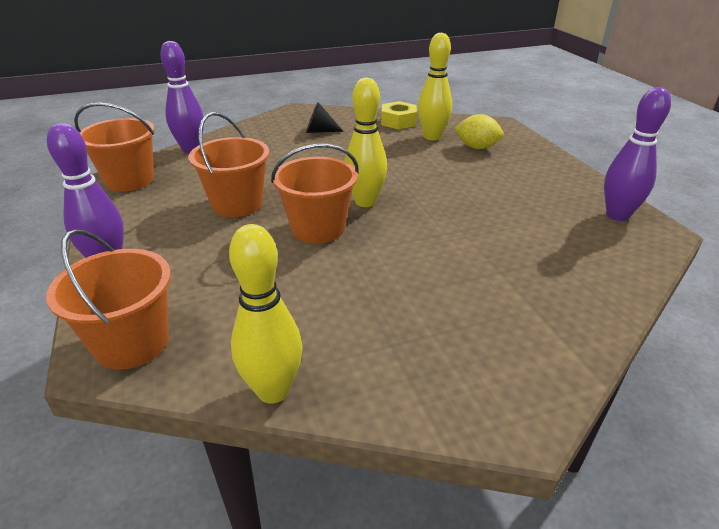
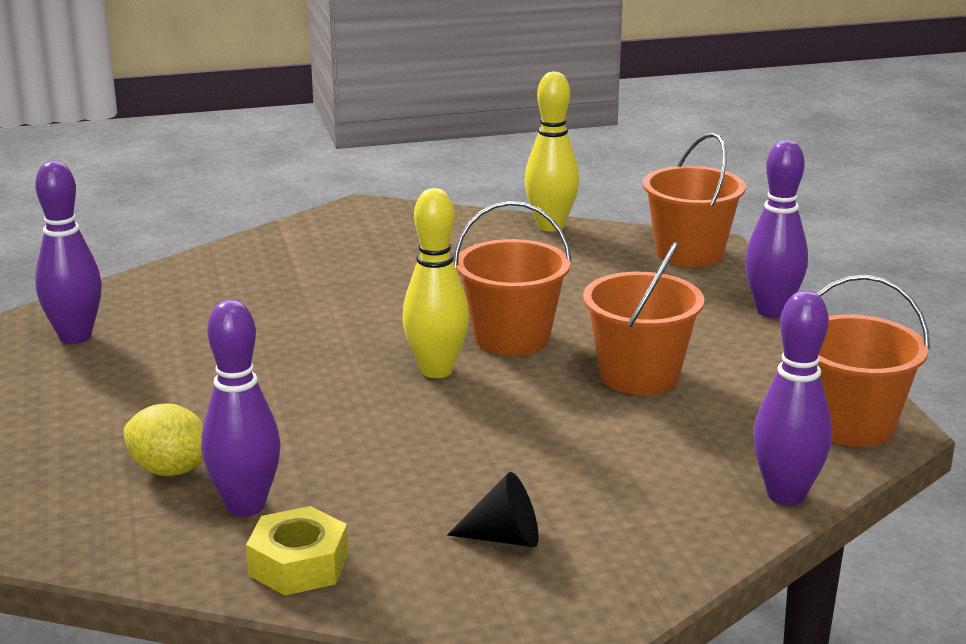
camera: 175 degrees left, 10 degrees down
yellow bowling pin [418,32,452,140] -> purple bowling pin [201,300,281,517]

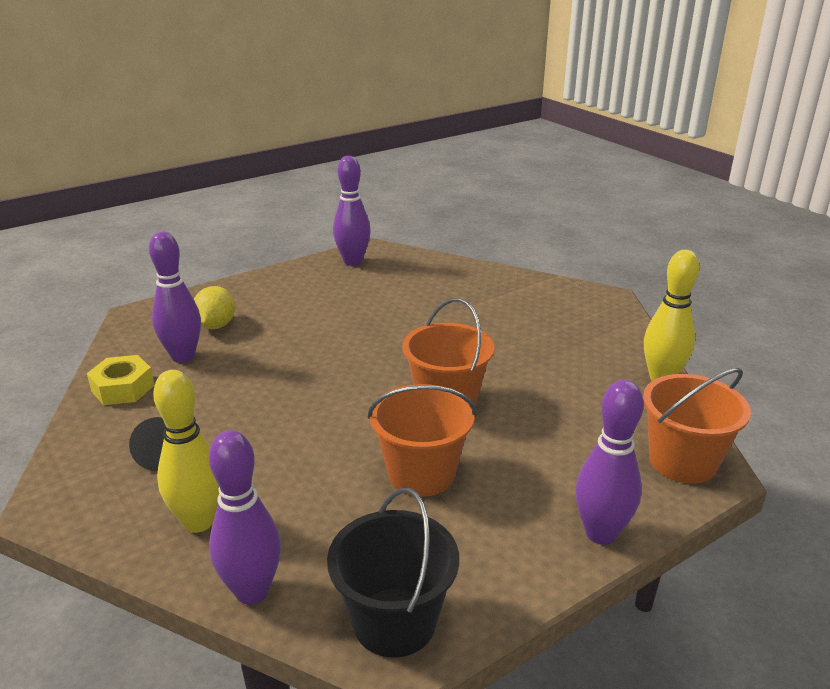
camera: 70 degrees right, 5 degrees up
yellow bowling pin [402,188,469,378] -> yellow bowling pin moved to [153,370,219,533]
orange bucket [817,275,930,447] -> black bucket [327,488,459,658]

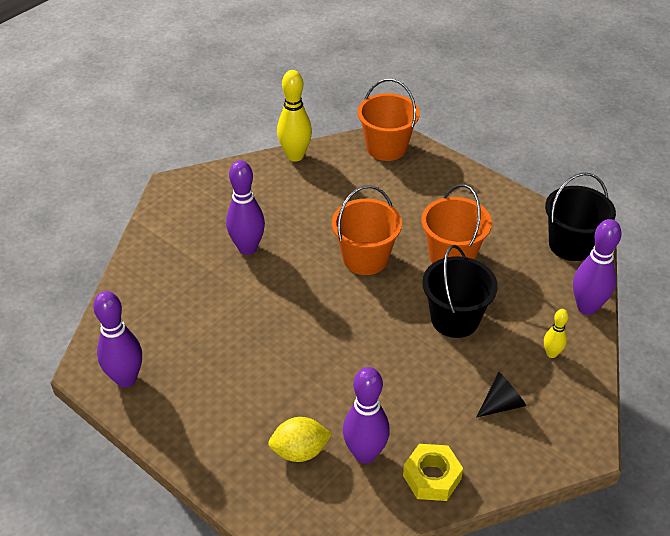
camera: 105 degrees left, 15 degrees up
yellow bowling pin [153,370,219,533] -> yellow bowling pin [544,309,569,358], size x0.53
purple bowling pin [575,380,644,545] -> purple bowling pin moved to [226,160,265,255]
none -> black bucket [422,245,498,338]

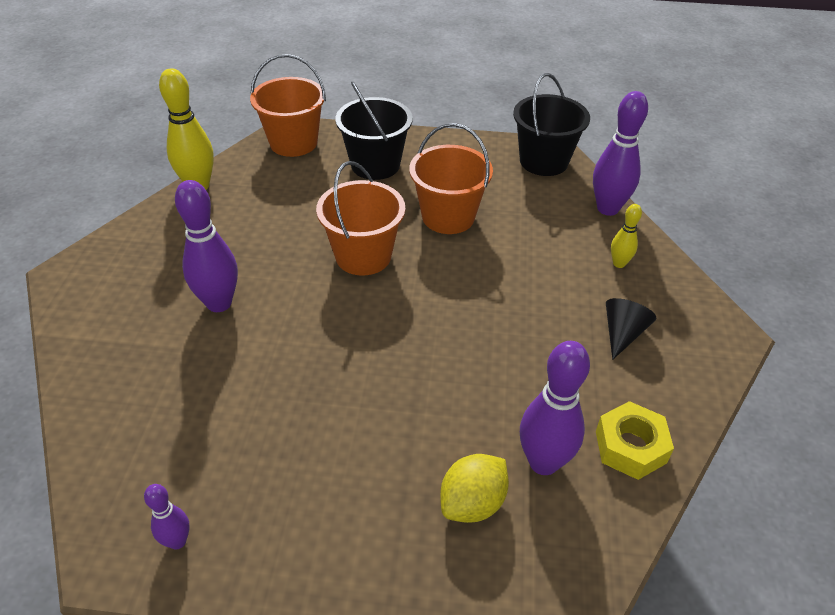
camera: 35 degrees left, 0 degrees up
purple bowling pin [93,291,142,388] -> purple bowling pin [144,484,190,550], size x0.53
black bucket [422,245,498,338] -> black bucket moved to [335,81,413,180]

